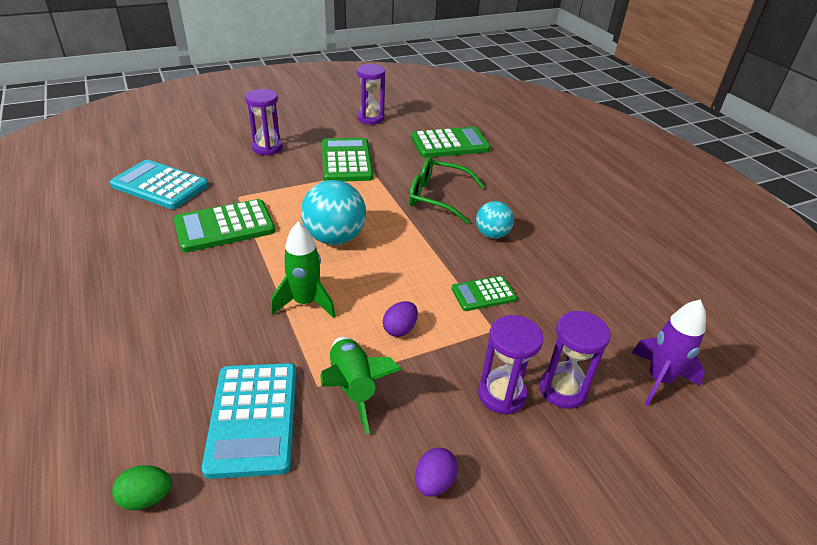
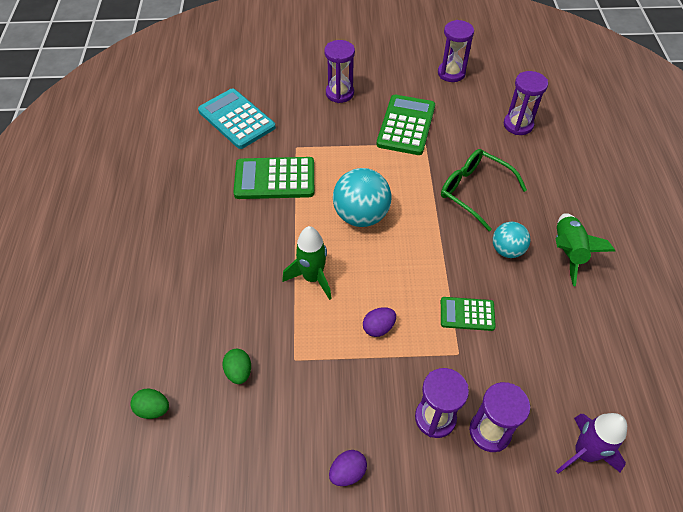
camera: 25 degrees right, 15 degrees up
turquoise calculator [202,363,297,479] -> green egg [222,349,251,384]
green rocket [320,337,402,434] -> green rocket moved to [556,213,615,286]
green calculator [411,127,491,158] -> purple hourglass [504,71,548,135]

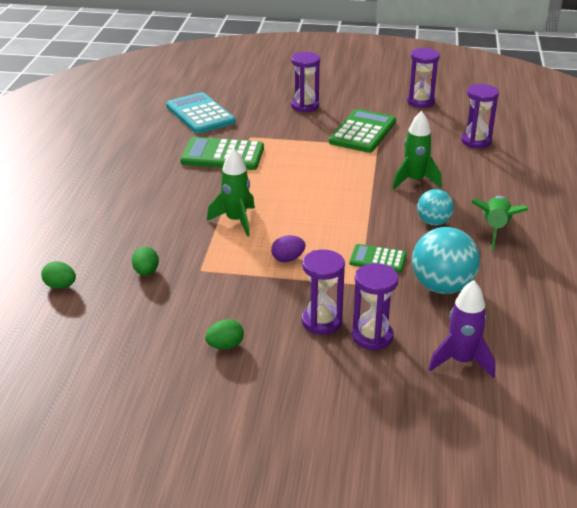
camera: 10 degrees right, 20 degrees down
purple egg [329,450,367,486] -> green egg [205,319,244,349]
turquoise ball [333,168,391,227] -> turquoise ball moved to [412,227,480,294]
green glasses [441,149,527,232] -> green rocket [392,111,442,189]

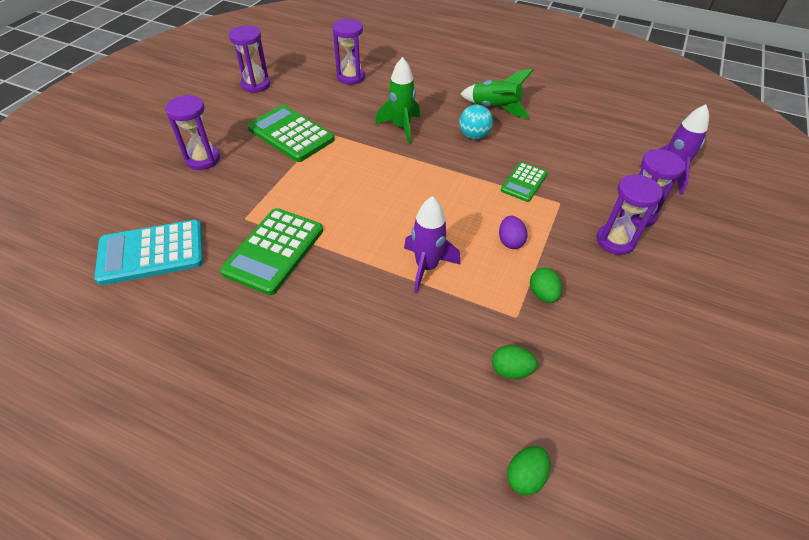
camera: 75 degrees left, 15 degrees up
green egg [205,319,244,349] -> green egg moved to [530,268,562,303]
green rocket [207,148,255,237] -> purple rocket [404,196,460,293]
turquoise ball [412,227,480,294] -> none

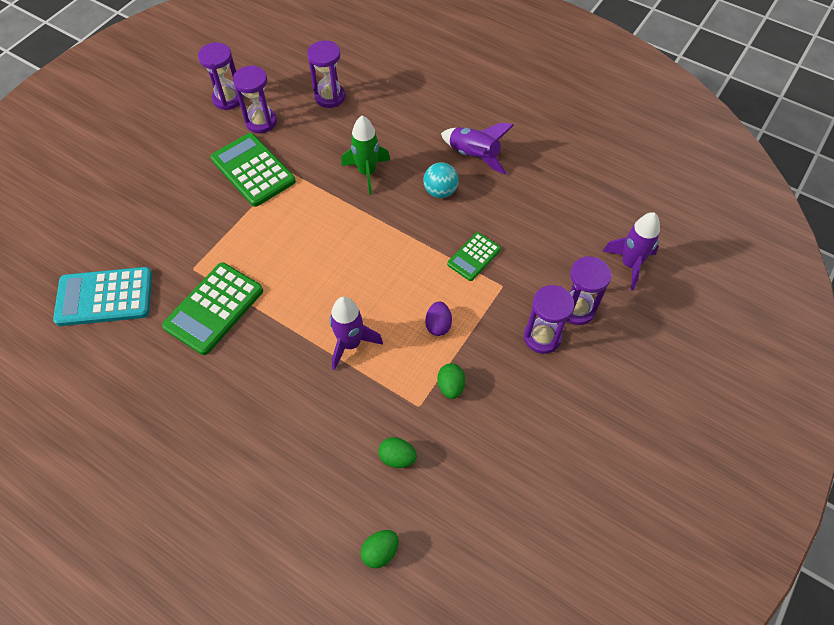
camera: 10 degrees right, 10 degrees up
purple hourglass [165,95,220,170] -> purple hourglass moved to [233,65,277,133]
green rocket [461,69,534,118] -> purple rocket [441,123,514,174]

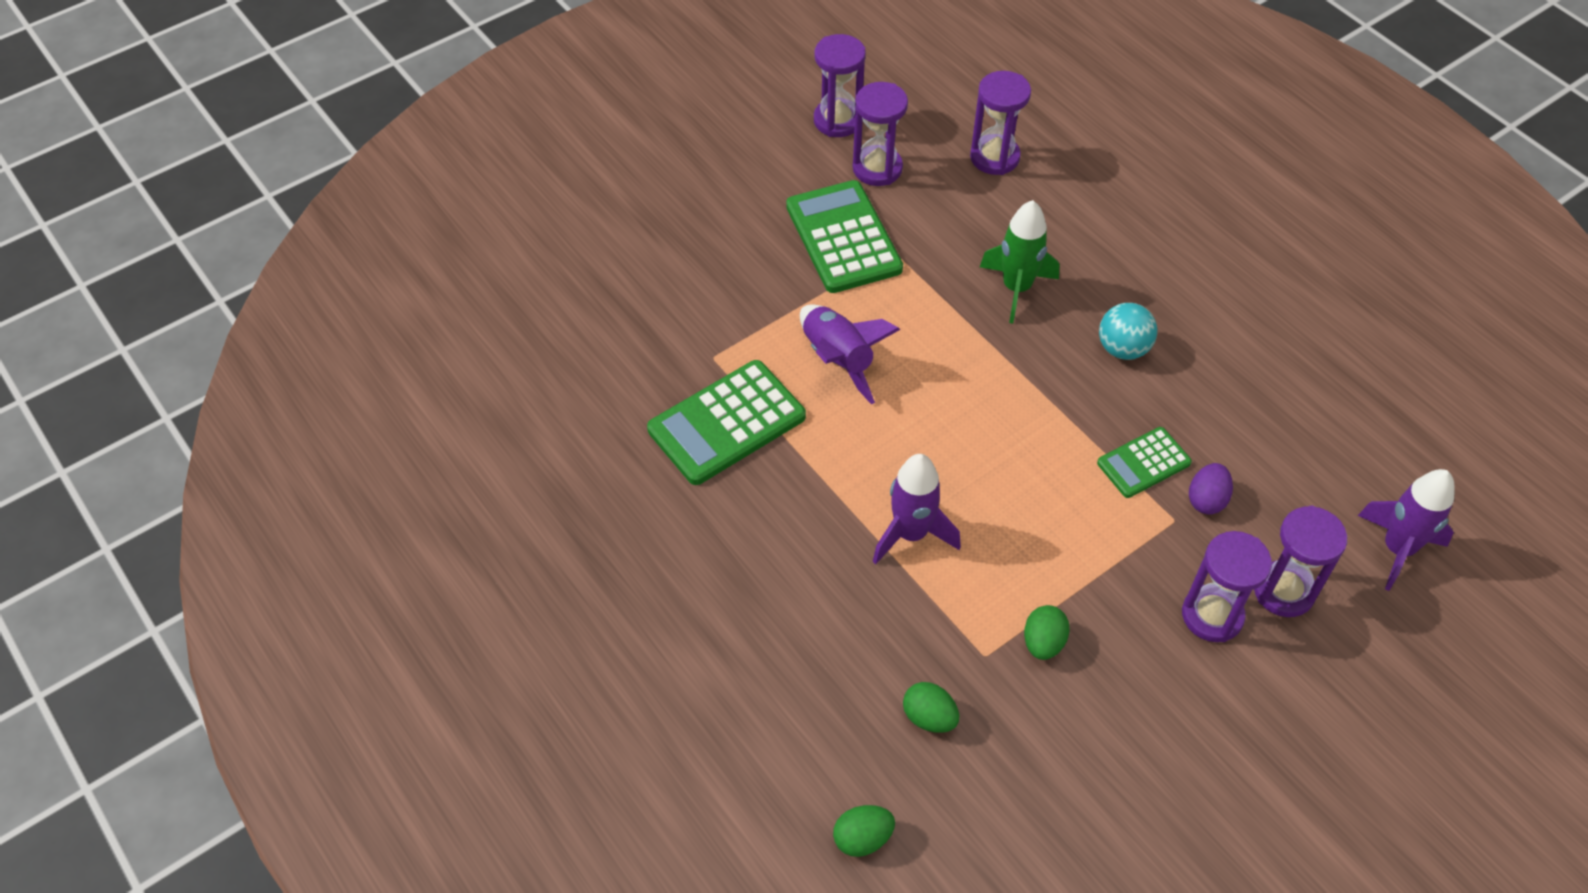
camera: 20 degrees right, 5 degrees down
turquoise calculator [53,267,152,326] -> none
purple egg [425,301,452,336] -> purple egg moved to [1189,463,1233,515]
purple rocket [441,123,514,174] -> purple rocket moved to [800,304,901,404]

